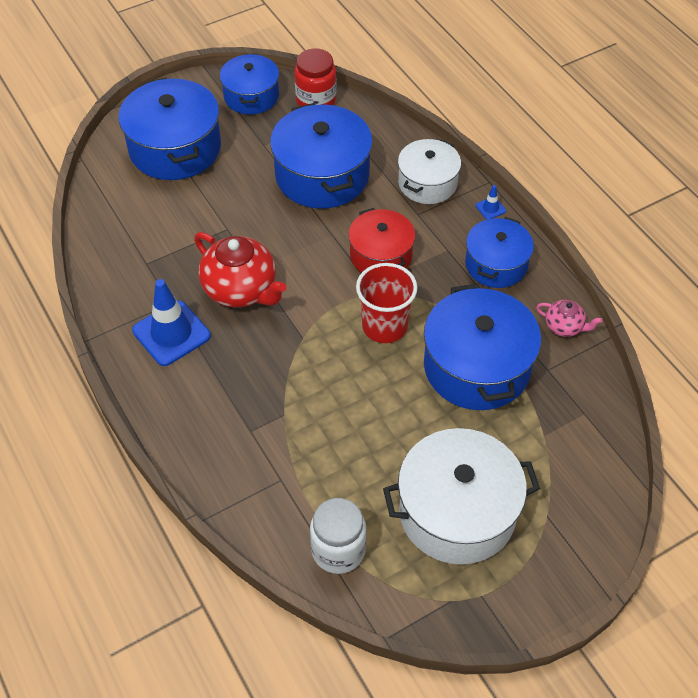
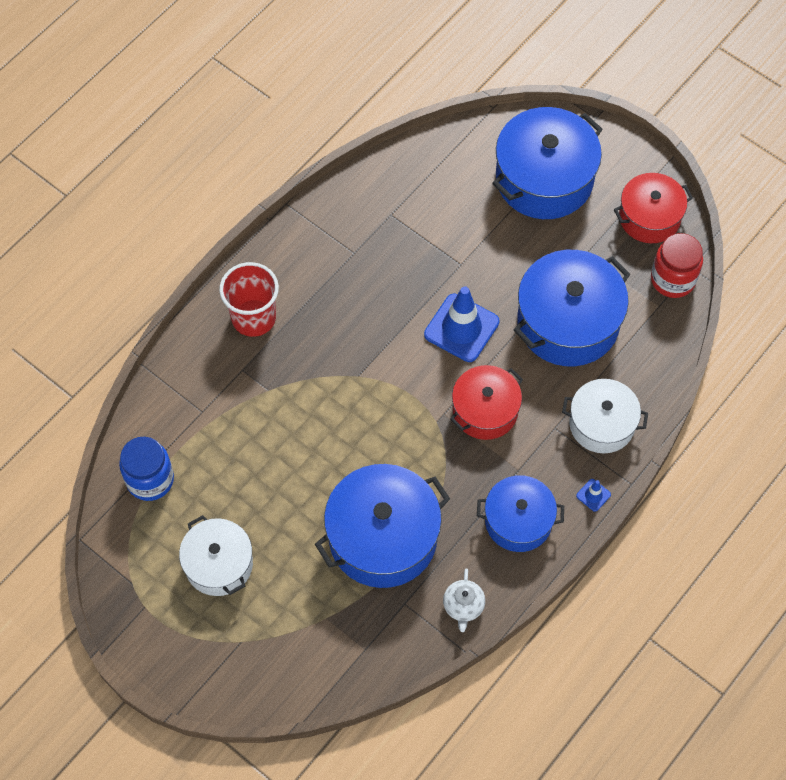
camera: 70 degrees right, 10 degrees up
blue traffic cone [132,279,211,366] -> blue traffic cone moved to [424,286,499,362]
red teapot [194,232,287,307] -> none
blue pot [220,54,279,115] -> red pot [614,173,693,243]
white jar [310,498,367,574] -> blue jar [119,437,174,501]
red cup [356,263,418,343] -> red cup moved to [219,262,279,337]
white pot [383,428,540,564] -> white pot [179,515,253,596], size x0.63
pink teapot [536,300,603,337] -> white teapot [443,568,485,632]

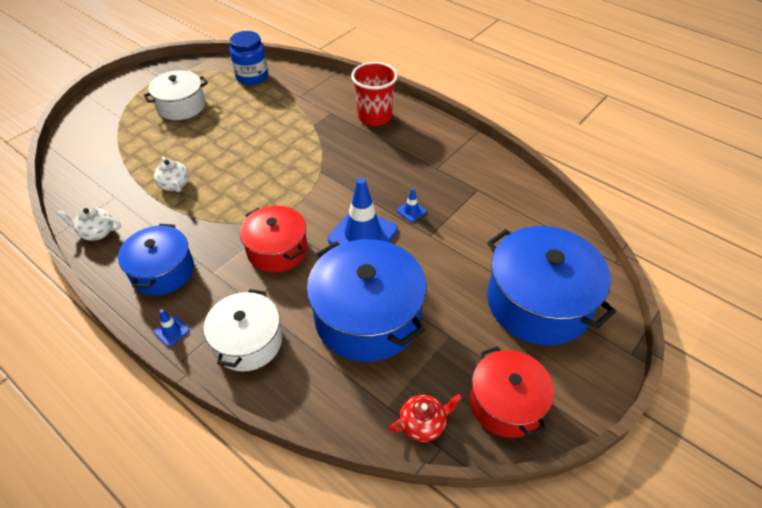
camera: 90 degrees right, 15 degrees down
blue pot [315,464,450,588] -> white teapot [154,157,189,192]
red jar [651,233,703,298] -> red teapot [389,394,462,442]
none -> blue traffic cone [397,188,426,222]

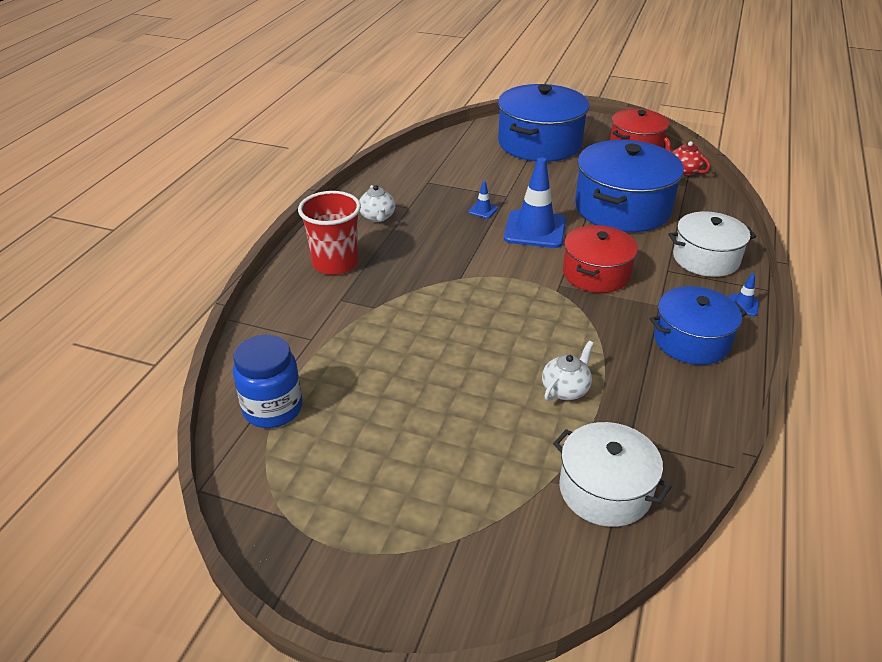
camera: 110 degrees left, 10 degrees down
white teapot [57,207,121,241] -> white teapot moved to [359,185,396,222]
white pot [143,70,208,120] -> white pot moved to [553,422,672,527]

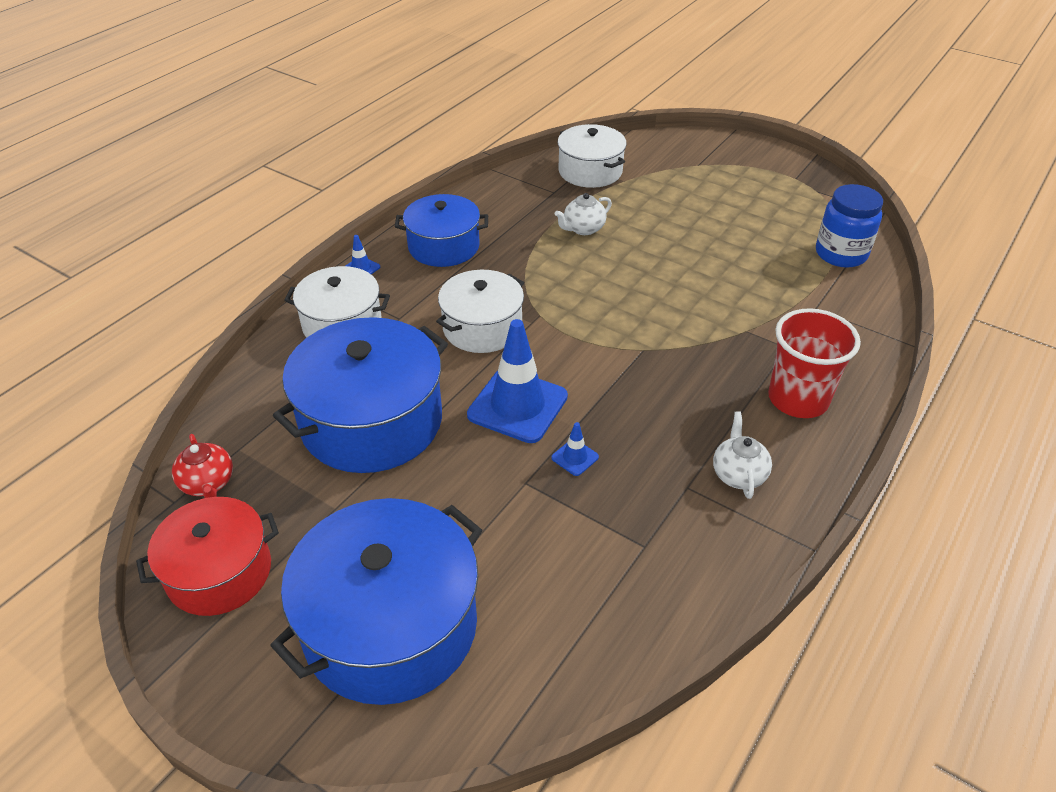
camera: 165 degrees left, 5 degrees up
red pot [563,225,638,293] -> white pot [436,270,524,353]

